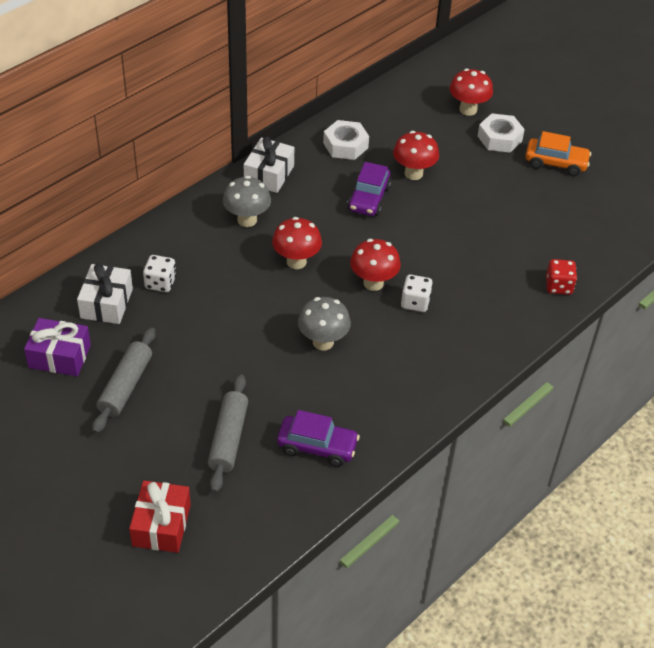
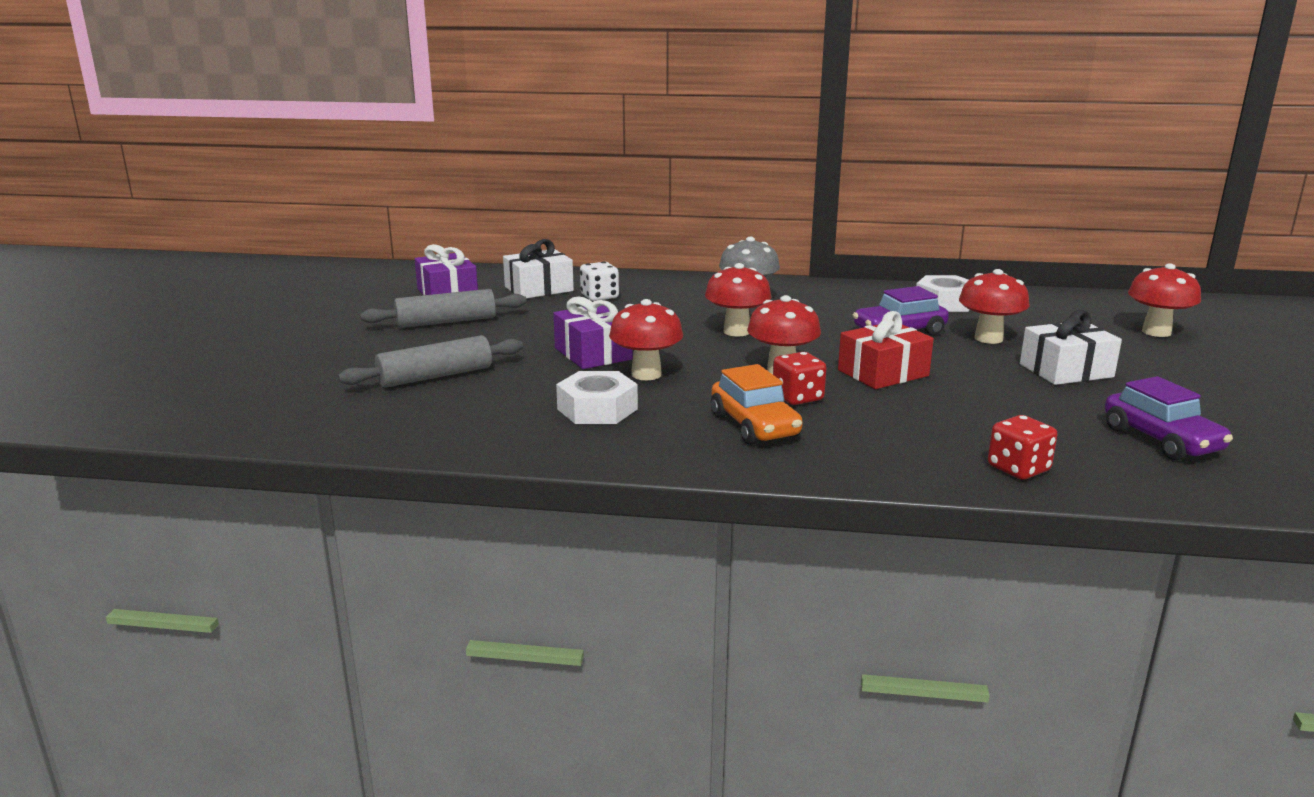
camera: 55 degrees right, 25 degrees down
red gift [129,480,191,553] -> red gift moved to [838,311,934,389]
white gift [244,136,294,193] -> white gift moved to [1020,310,1122,385]
purple car [277,410,360,467] -> purple car moved to [1105,376,1233,461]
grey mushroom [298,297,351,350] -> red mushroom [609,299,683,380]
white dice [401,274,433,312] -> red dice [773,352,826,405]
white nut [478,113,525,153] -> white nut moved to [556,371,638,424]
orange car [525,131,591,176] -> orange car moved to [711,364,803,445]
none -> purple gift [553,296,633,369]

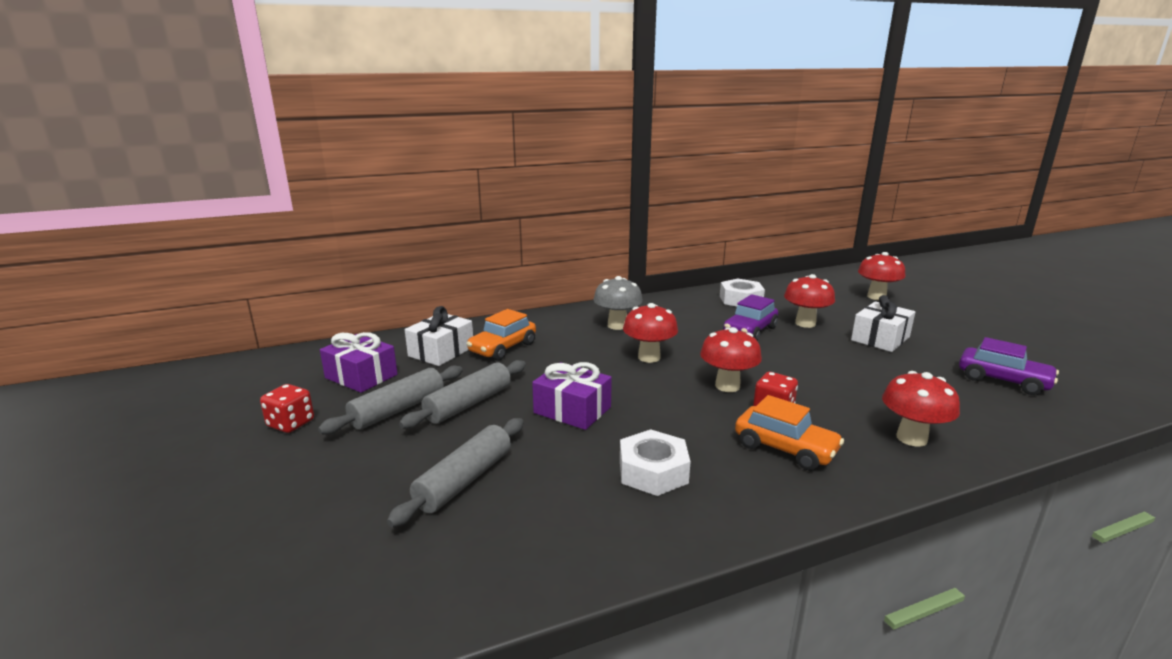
camera: 30 degrees left, 0 degrees up
white dice [580,262,619,301] -> orange car [467,309,536,361]
red mushroom [609,299,683,380] -> red mushroom moved to [882,371,960,447]
red gift [838,311,934,389] -> none
red dice [988,415,1057,480] -> red dice moved to [260,384,314,433]
none -> grey rolling pin [399,360,526,429]

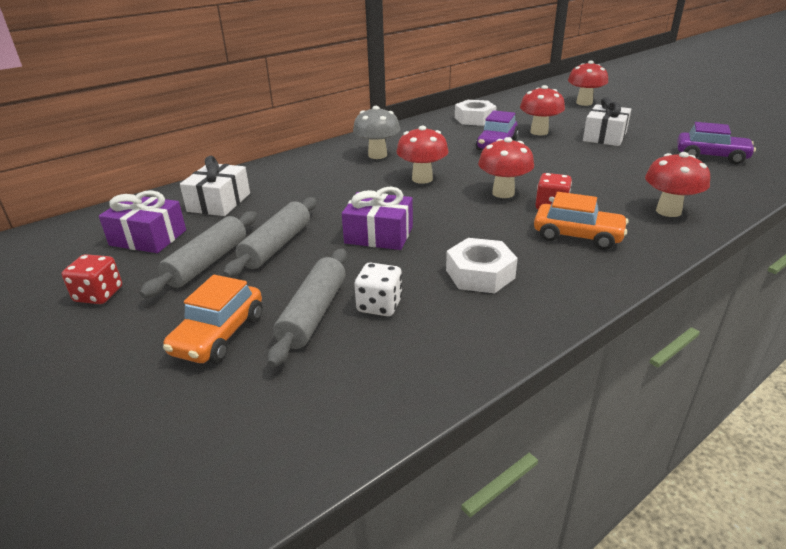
camera: 15 degrees left, 10 degrees up
orange car [467,309,536,361] -> orange car moved to [163,275,263,364]
none -> white dice [354,262,402,316]

